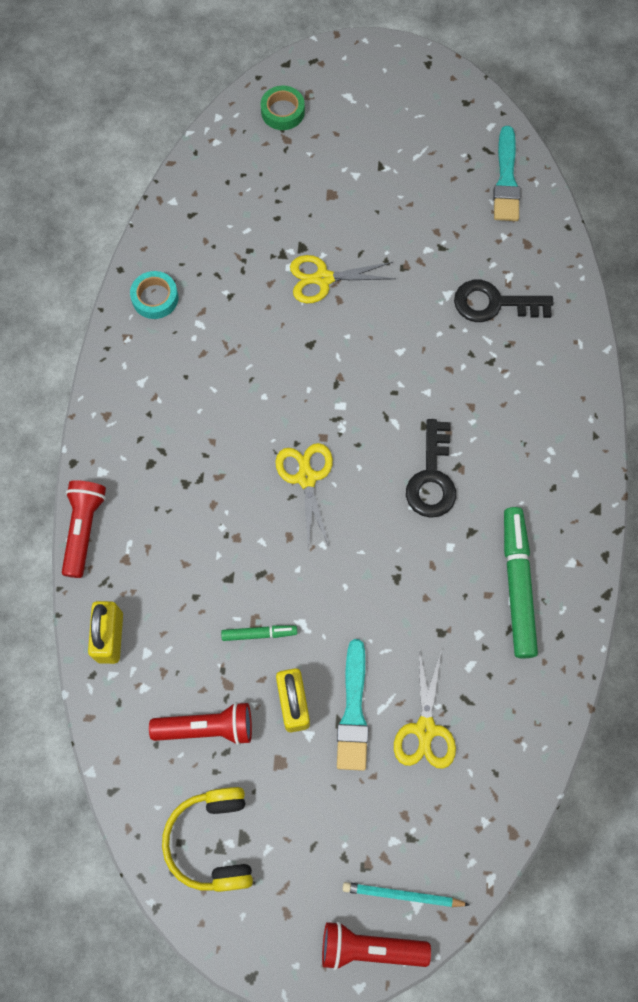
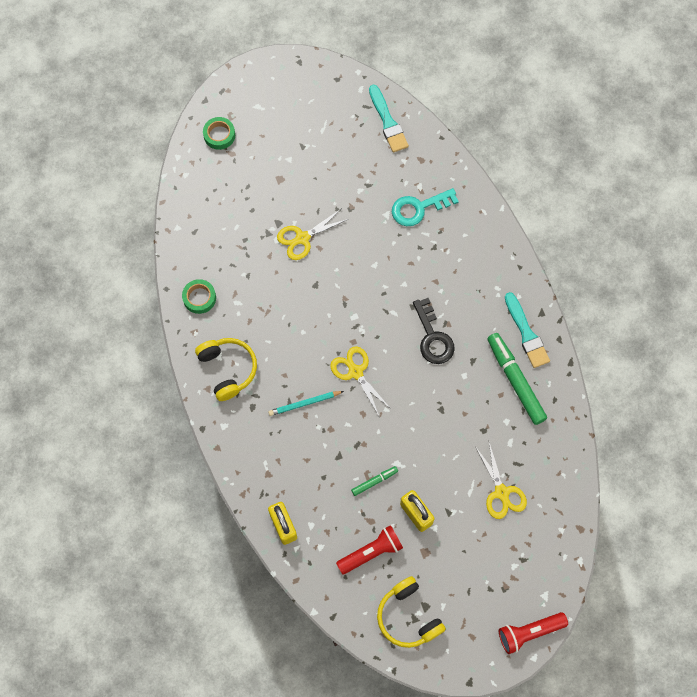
camera: 25 degrees left, 0 degrees up
red flashlight [62,480,106,578] -> none
turquoise tape [130,271,178,319] -> green tape [182,279,216,314]
turquoise brush [337,639,369,771] -> turquoise brush moved to [505,292,550,368]
turquoise pencil [342,882,470,907] -> turquoise pencil moved to [268,391,344,416]
black key [454,280,554,322] -> turquoise key [392,188,459,226]
none -> yellow headphones [195,338,257,401]

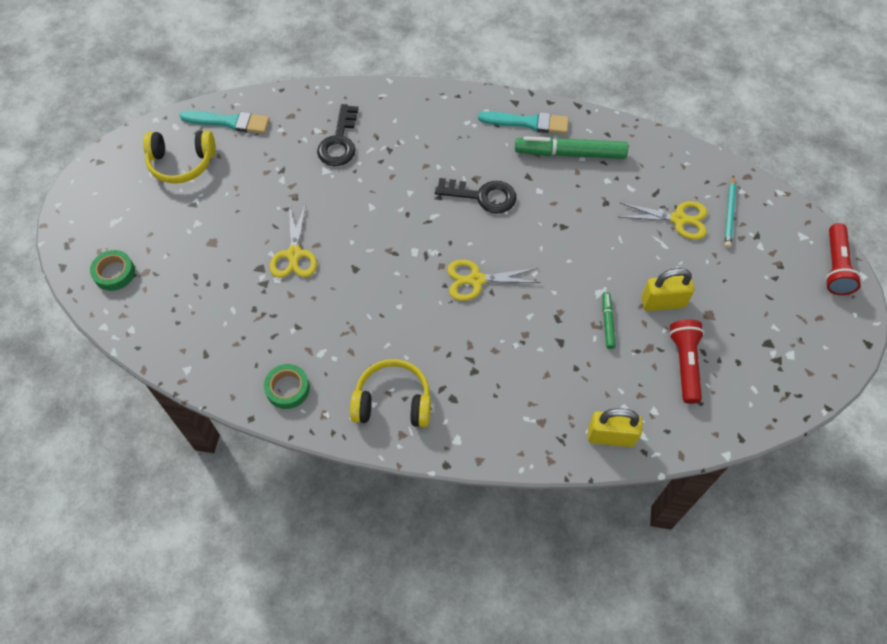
camera: 60 degrees left, 10 degrees down
turquoise pencil [268,391,344,416] -> turquoise pencil moved to [725,175,736,248]
yellow headphones [377,576,446,648] -> yellow headphones moved to [143,131,215,184]
turquoise key [392,188,459,226] -> black key [317,104,358,166]

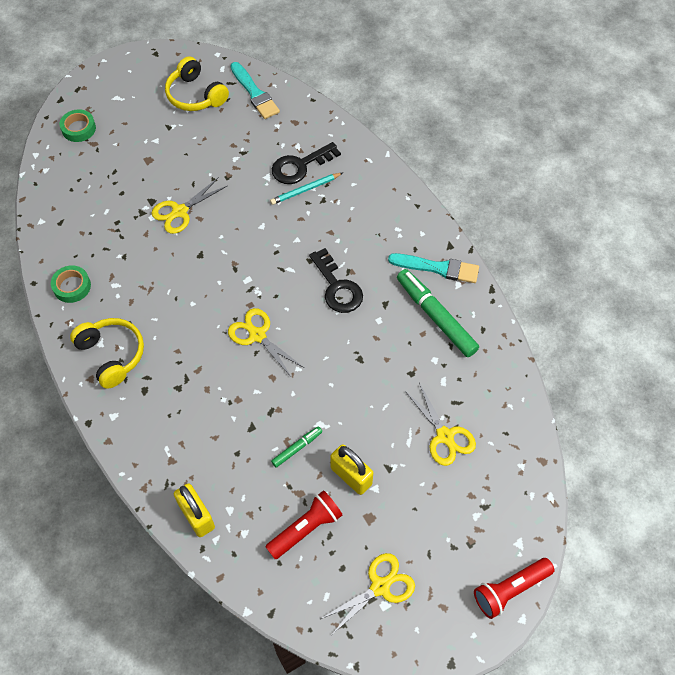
camera: 50 degrees right, 0 degrees up
turquoise brush [478,111,569,134] -> turquoise brush turned 45 degrees counterclockwise [388,253,479,283]
turquoise pencil [725,175,736,248] -> turquoise pencil moved to [270,173,342,205]
none -> yellow scissors [321,553,415,634]

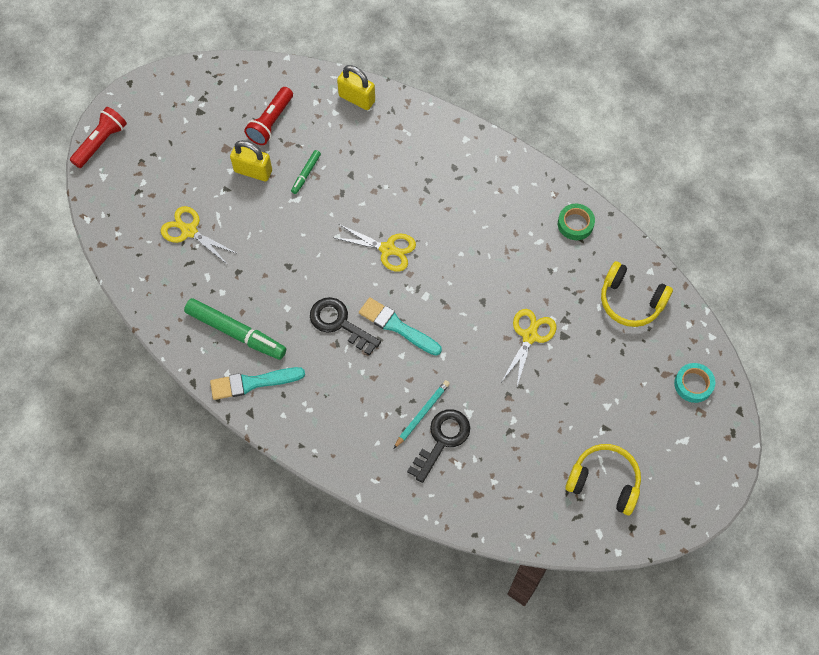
camera: 155 degrees right, 5 degrees up
green tape [60,109,96,142] -> turquoise tape [674,363,715,403]
yellow headphones [70,318,144,389] -> yellow headphones moved to [601,261,673,327]
turquoise brush [230,62,280,119] -> turquoise brush moved to [359,297,442,356]
yellow scissors [321,553,415,634] -> none

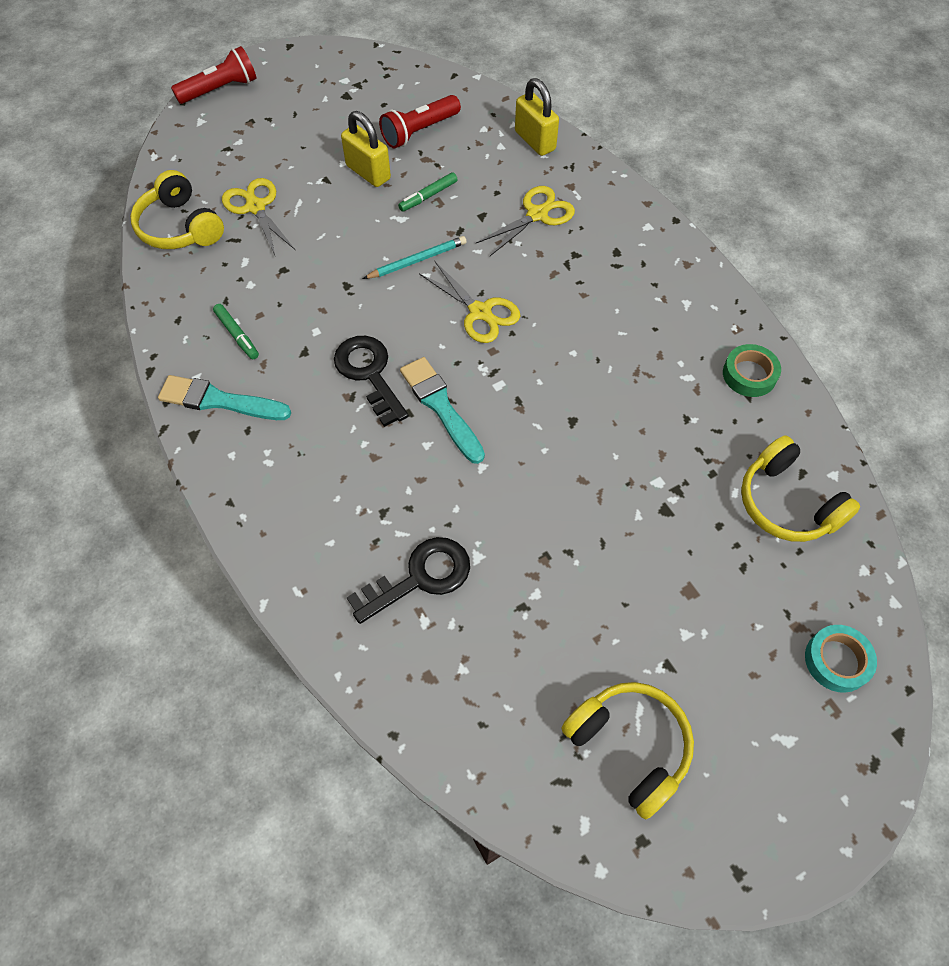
camera: 25 degrees right, 5 degrees down
green marker [184,298,286,360] -> green marker [213,304,259,359], size x0.49
turquoise pencil [394,380,450,448] -> turquoise pencil moved to [363,236,467,279]
yellow scissors [502,309,556,386] -> yellow scissors moved to [476,186,575,256]
none -> yellow headphones [130,170,224,249]

